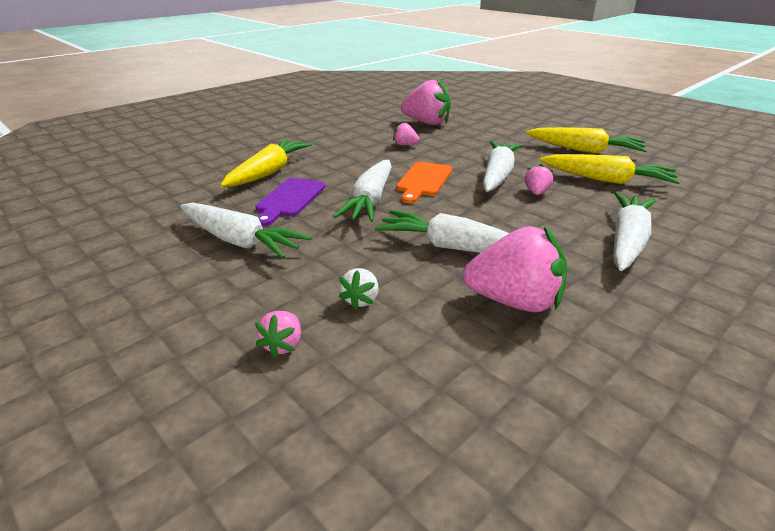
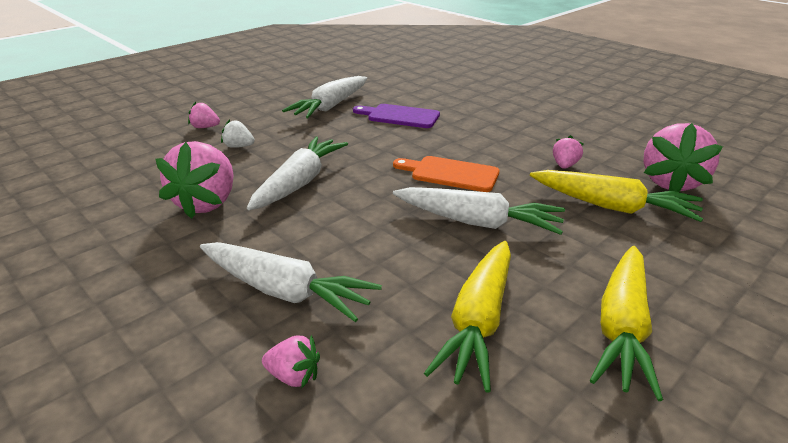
camera: 90 degrees right, 0 degrees up
yellow carrot [220,139,313,187] -> yellow carrot moved to [530,170,703,222]
white carrot [333,160,392,222] -> none
pink strawberry [525,164,553,195] -> pink strawberry moved to [262,335,320,389]

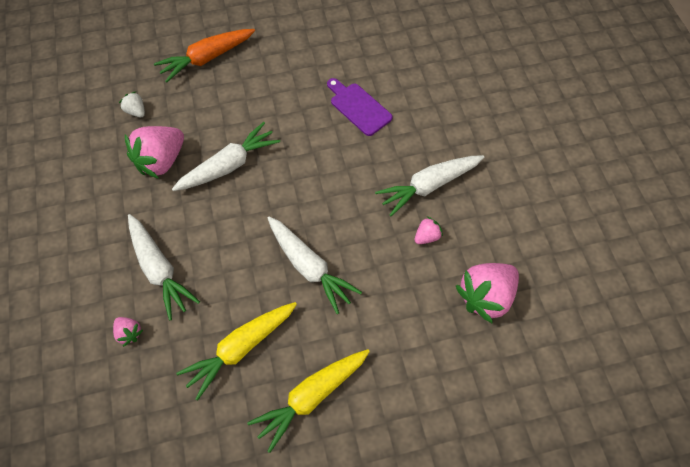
camera: 30 degrees right, 30 degrees up
pink strawberry [188,102,220,128] -> orange carrot [154,29,255,83]
white strawberry [221,119,255,148] -> white strawberry moved to [119,91,145,117]
white carrot [282,76,367,118] -> white carrot moved to [375,155,484,216]
orange cutting board [393,156,499,192] -> none
yellow carrot [530,170,703,222] -> none

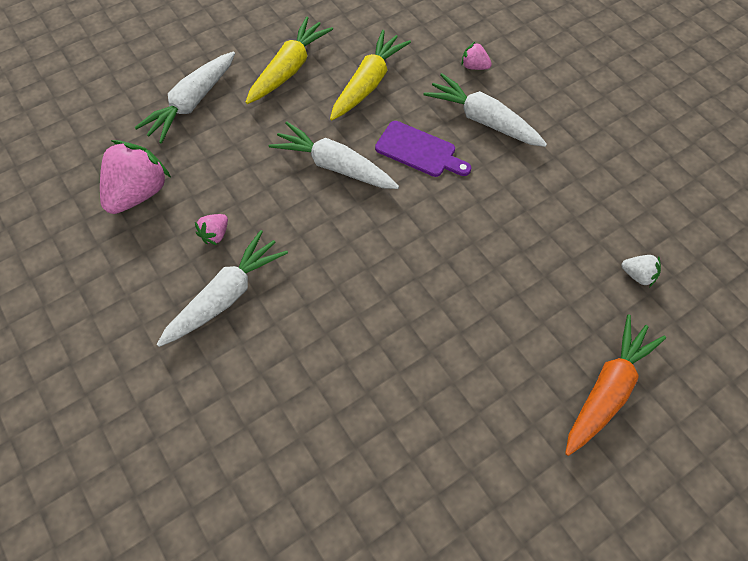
camera: 160 degrees right, 0 degrees up
pink strawberry [125,126,184,179] -> none
white carrot [172,122,280,191] -> white carrot moved to [134,51,235,144]
purple cutting board [327,78,393,136] -> purple cutting board moved to [375,121,471,177]

